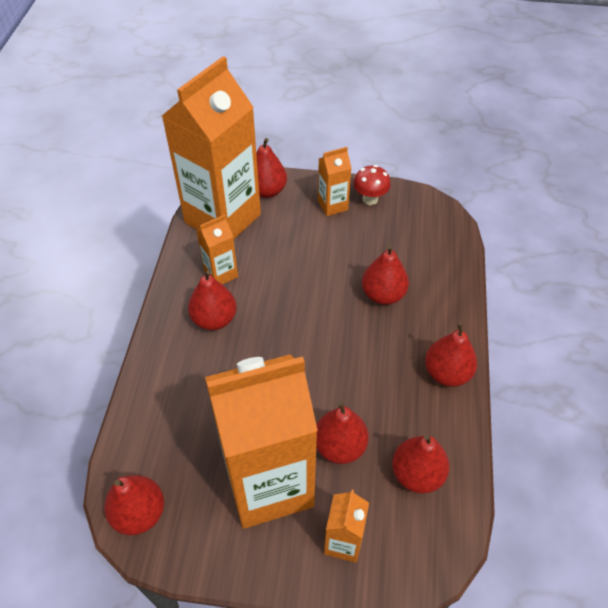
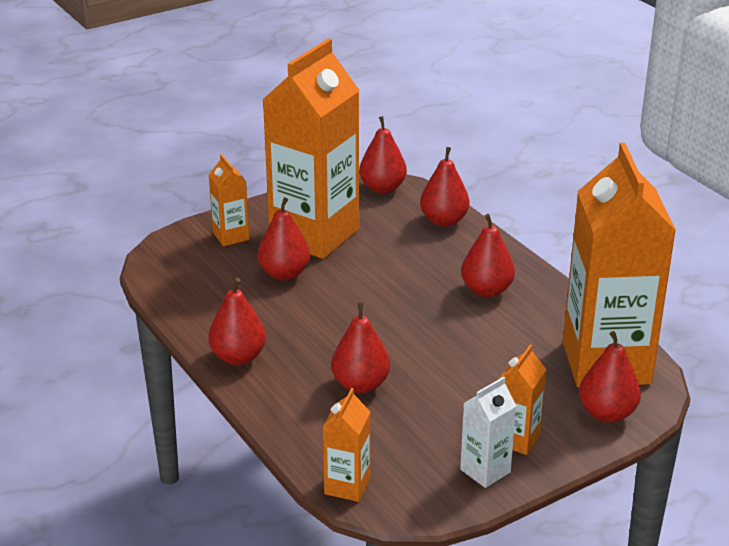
camera: 140 degrees right, 20 degrees down
orange carton [196,215,238,284] -> orange carton moved to [323,388,371,502]
red mushroom [353,165,391,205] -> white carton [460,377,516,488]
red pear [392,434,450,494] -> red pear moved to [420,147,469,227]

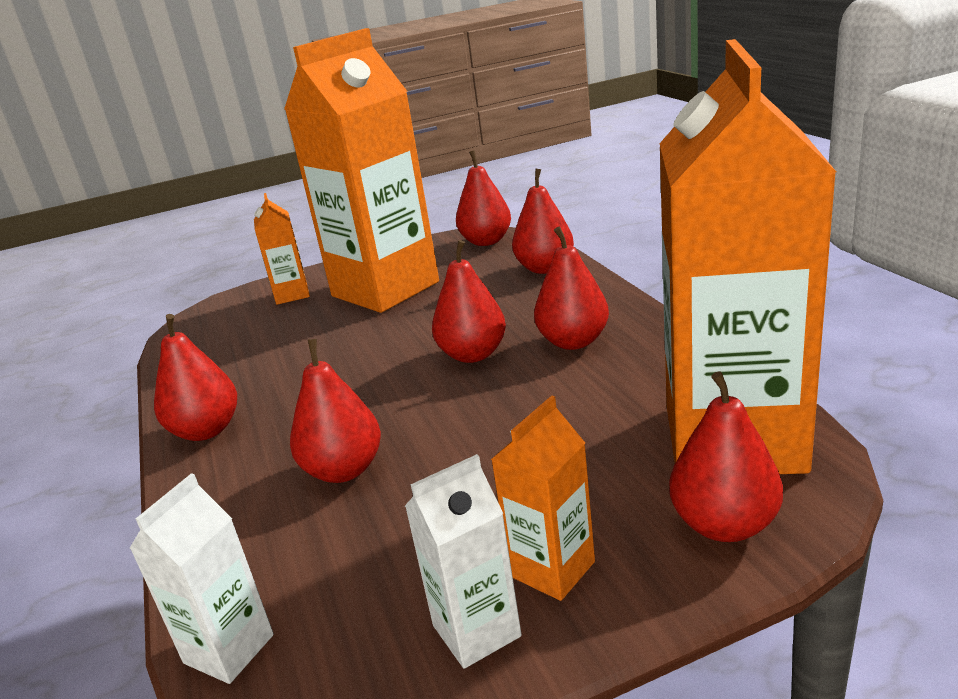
camera: 15 degrees right, 5 degrees down
red pear [257,197,310,280] -> red pear moved to [432,240,506,363]
orange carton [323,388,371,502] -> white carton [130,473,274,684]

